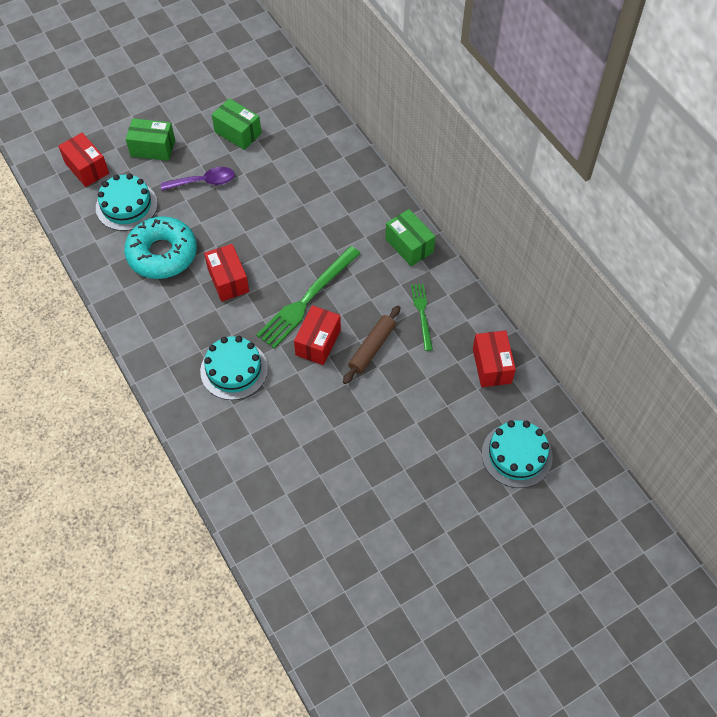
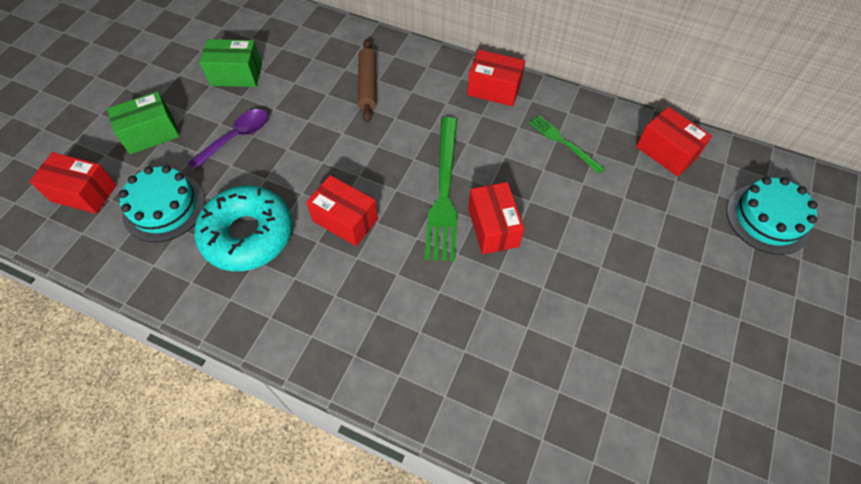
camera: 35 degrees left, 0 degrees up
turquoise cake [200,336,268,400] -> none
brown rolling pin [343,306,401,384] -> brown rolling pin moved to [358,39,376,123]
green box [386,209,435,266] -> red box [467,50,525,106]

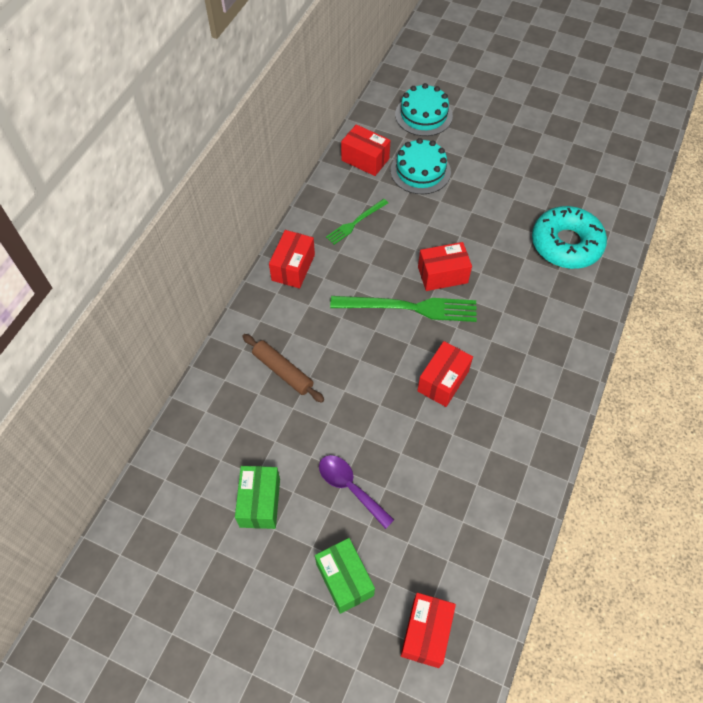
camera: 90 degrees left, 0 degrees up
turquoise cake [119,165,205,242] -> turquoise cake moved to [391,138,451,194]
turquoise donut [194,186,292,271] -> turquoise donut moved to [532,206,607,269]
brown rolling pin [358,39,376,123] -> brown rolling pin turned 45 degrees clockwise [242,334,324,403]
red box [636,107,712,177] -> red box turned 75 degrees clockwise [341,124,391,176]

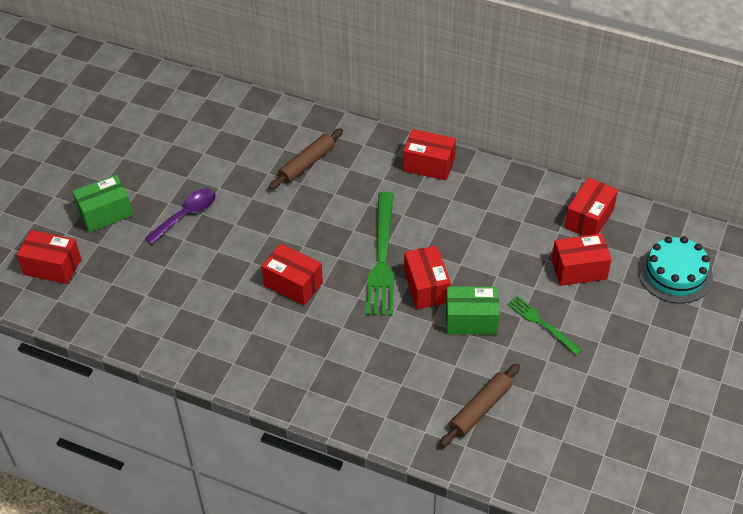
camera: 90 degrees right, 10 degrees down
green box [235,466,280,529] -> green box moved to [446,286,499,335]
green fork [326,199,388,245] -> green fork moved to [507,296,582,355]
turquoise cake [391,138,451,194] -> red box [552,234,612,286]
turquoise donut [532,206,607,269] -> brown rolling pin [440,363,520,447]

